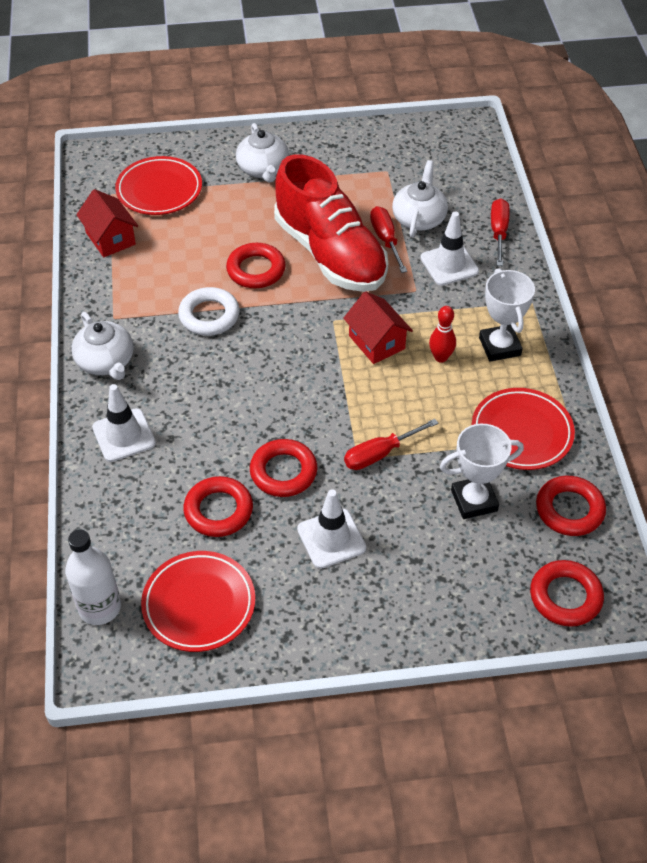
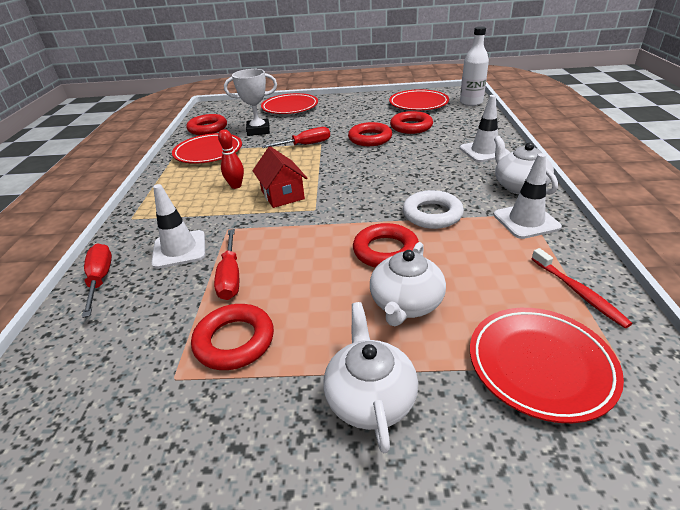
camera: 170 degrees left, 15 degrees down
red house [76,189,138,257] -> red toothbrush [531,248,632,328]
red shoe [274,154,388,292] -> none
white traffic cone [297,489,366,569] -> white traffic cone moved to [494,153,562,239]
white teapot [392,160,448,237] -> white teapot moved to [370,242,446,326]
white trophy [479,268,535,362] -> none
red screwdriver [491,199,510,266] -> red screwdriver turned 150 degrees clockwise [82,243,112,318]
red ring [530,560,604,627] -> red ring moved to [191,304,274,370]
none -> red plate [261,93,318,114]

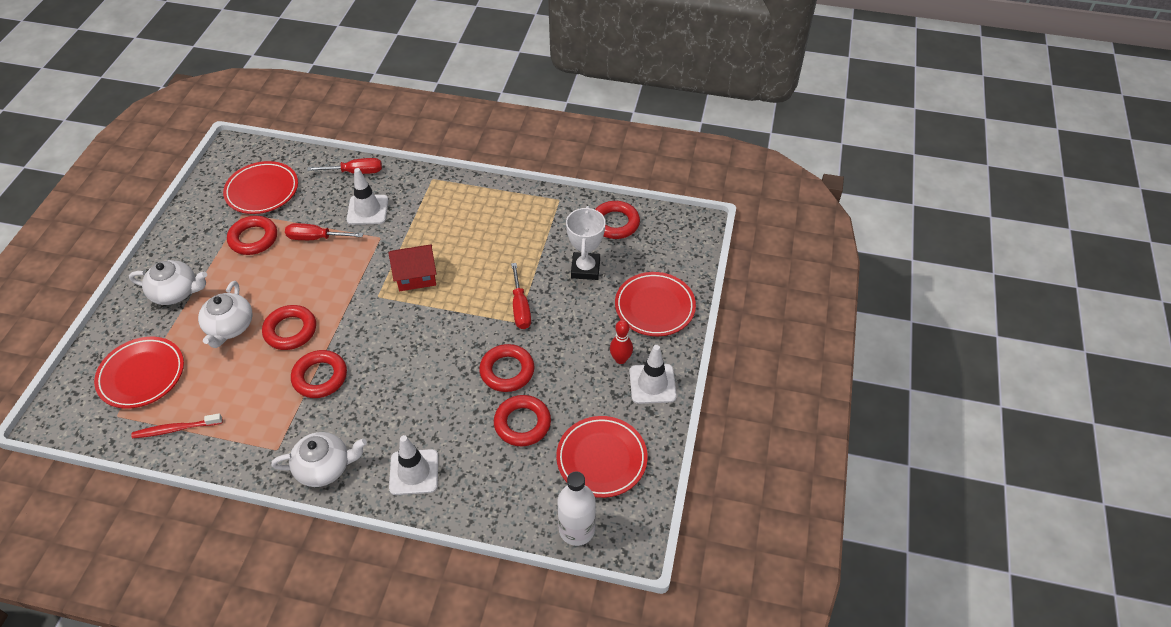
camera: 100 degrees right, 15 degrees up
red plate [172,133,242,164] -> red plate moved to [223,161,298,214]
red bowling pin [218,129,244,189] -> red bowling pin moved to [610,320,633,364]
white teapot [370,242,446,326] -> white teapot turned 120 degrees counterclockwise [198,281,253,348]
white ring [403,190,464,229] -> red ring [291,350,347,398]
white traffic cone [494,153,562,239] -> white traffic cone moved to [629,345,677,404]

